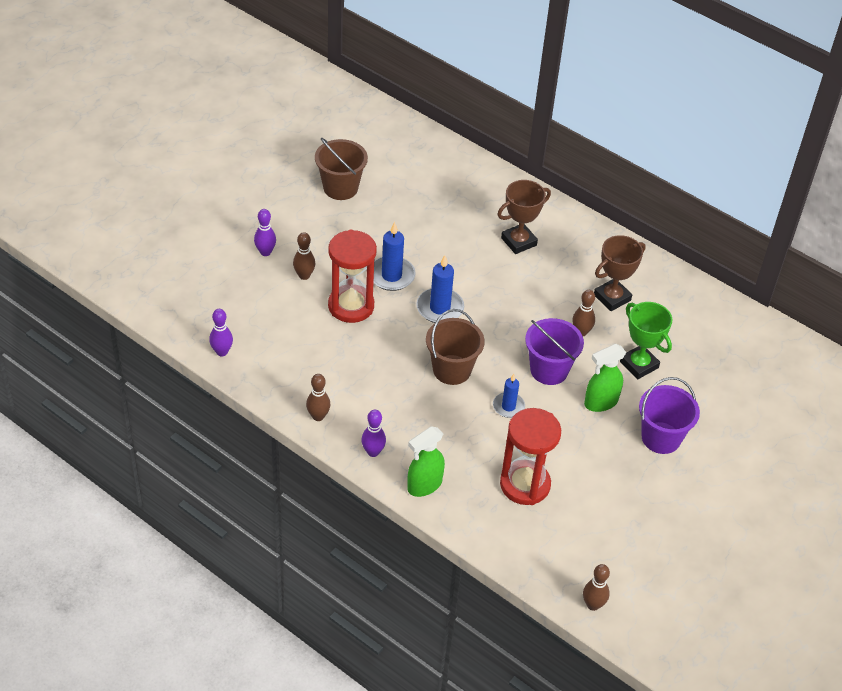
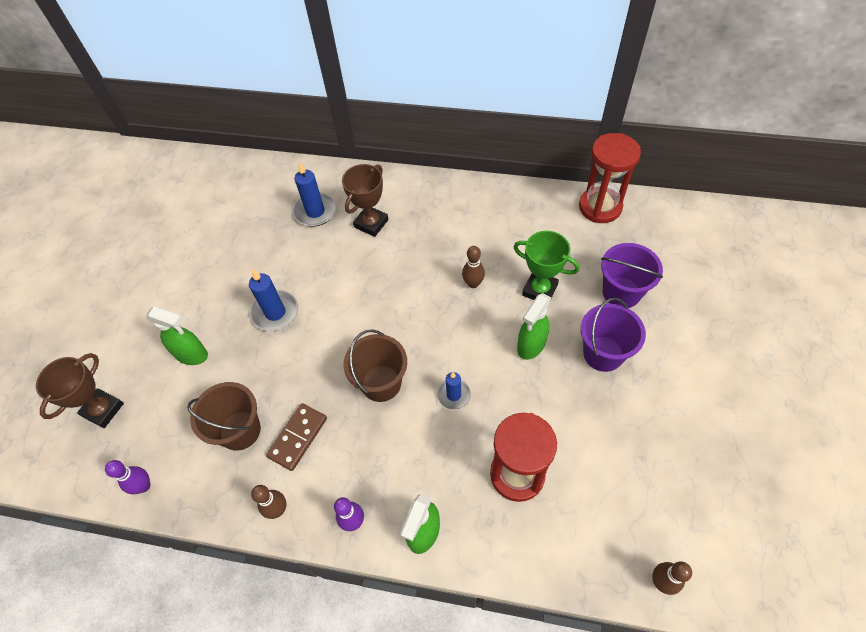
camera: 20 degrees left, 10 degrees up
purple bowling pin [254,209,276,256] -> none
brown bowling pin [293,232,315,280] -> green spray bottle [145,306,208,365]
brown bucket [315,138,368,200] -> brown bucket moved to [187,382,261,451]
red hourglass [328,230,377,323] -> red hourglass moved to [579,133,641,223]
blue candle [416,255,464,323] -> blue candle moved to [293,162,336,227]
purple bucket [525,318,584,385] -> purple bucket moved to [601,243,663,308]
brown trophy [594,235,645,311] -> brown trophy moved to [36,353,124,428]
none -> brown domino [266,403,327,471]

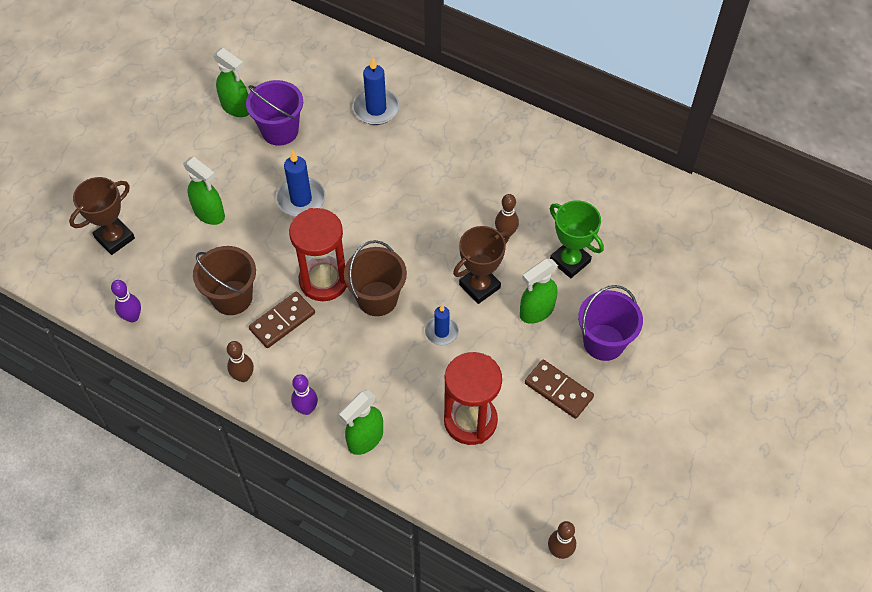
camera: 15 degrees right, 0 degrees up
brown trophy [342,164,389,237] -> brown trophy moved to [453,226,510,304]
red hourglass [579,133,641,223] -> red hourglass moved to [289,208,347,301]
purple bucket [601,243,663,308] -> purple bucket moved to [246,80,303,146]
none -> green spray bottle [213,48,249,117]
none -> brown domino [525,360,594,419]

